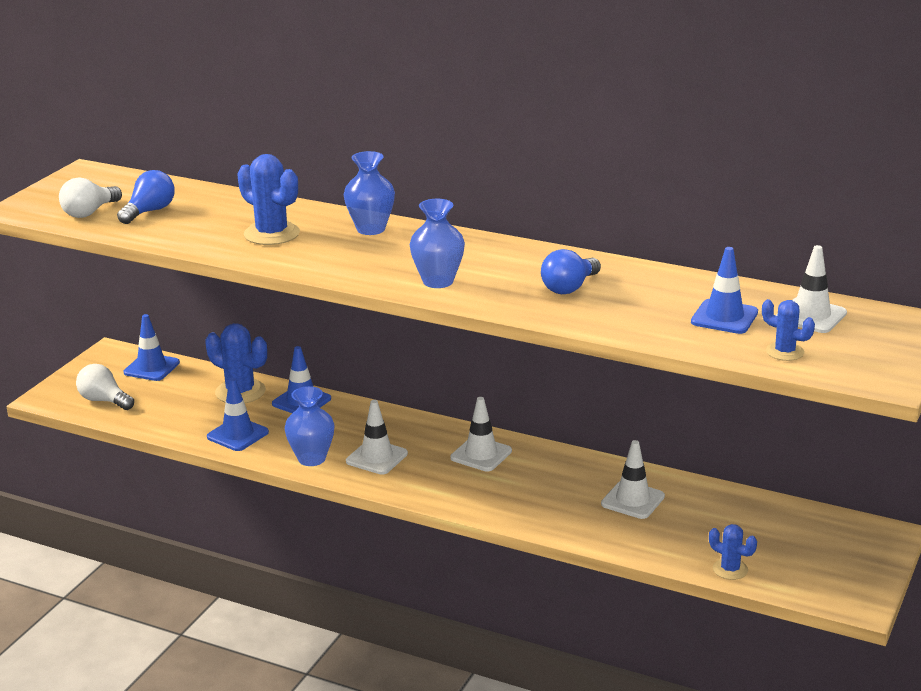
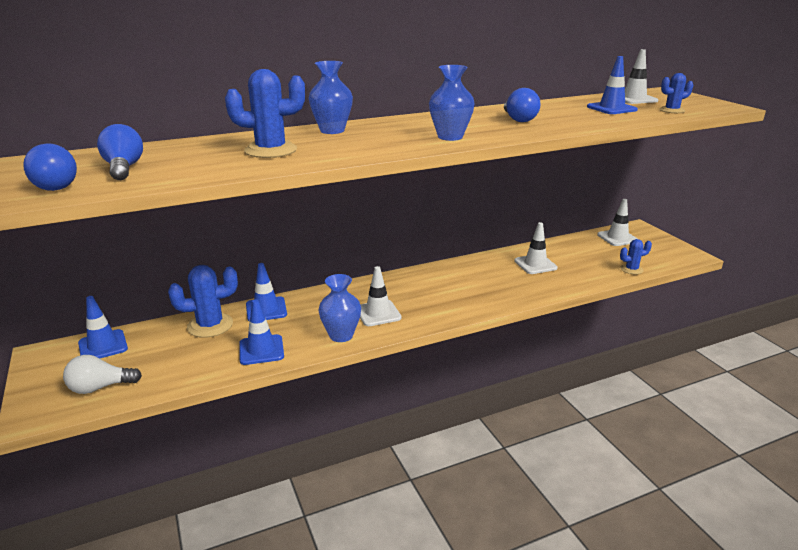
camera: 50 degrees left, 0 degrees up
white light bulb [59,177,122,218] -> blue light bulb [23,143,77,191]
white traffic cone [450,397,512,472] -> white traffic cone moved to [597,199,638,246]

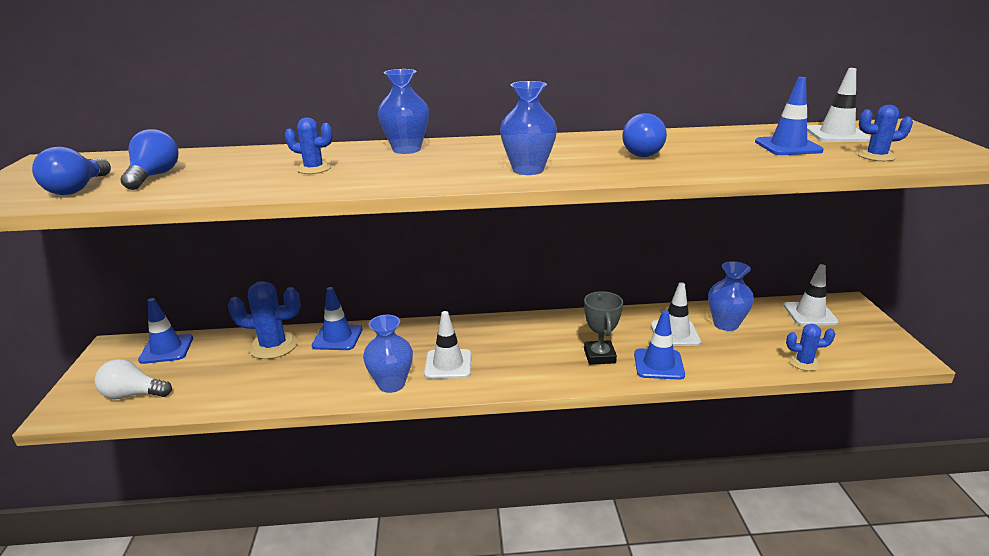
camera: 20 degrees right, 0 degrees up
blue cactus [225,69,305,158] -> blue cactus [285,118,333,174], size x0.58
blue traffic cone [239,299,284,365] -> blue traffic cone moved to [634,310,685,380]
none -> grey trophy [584,291,623,365]
none -> blue vase [708,261,754,331]

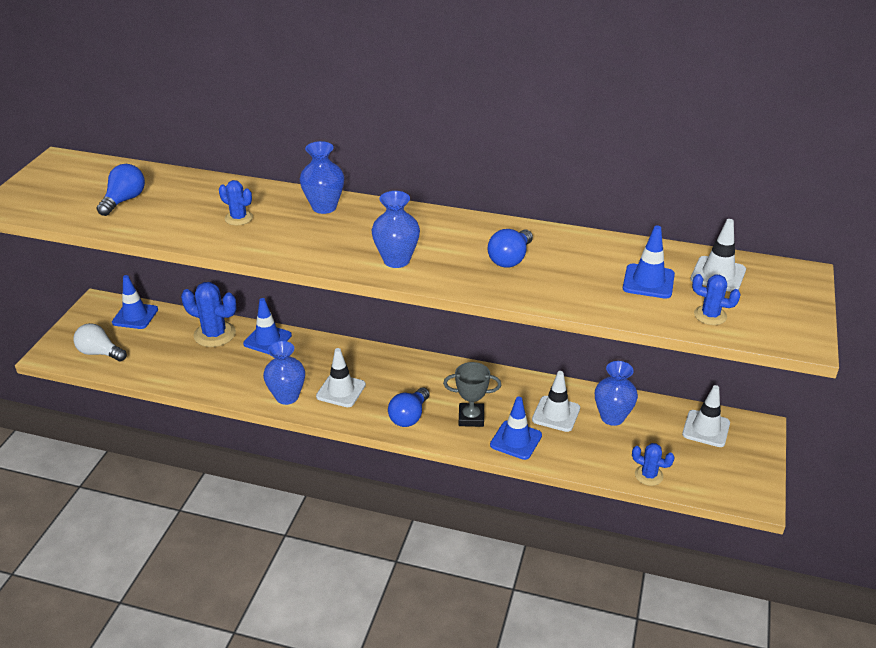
camera: 20 degrees right, 10 degrees up
blue light bulb [32,147,111,195] -> blue light bulb moved to [388,387,430,427]
grey trophy [584,291,623,365] -> grey trophy turned 75 degrees clockwise [443,362,501,427]

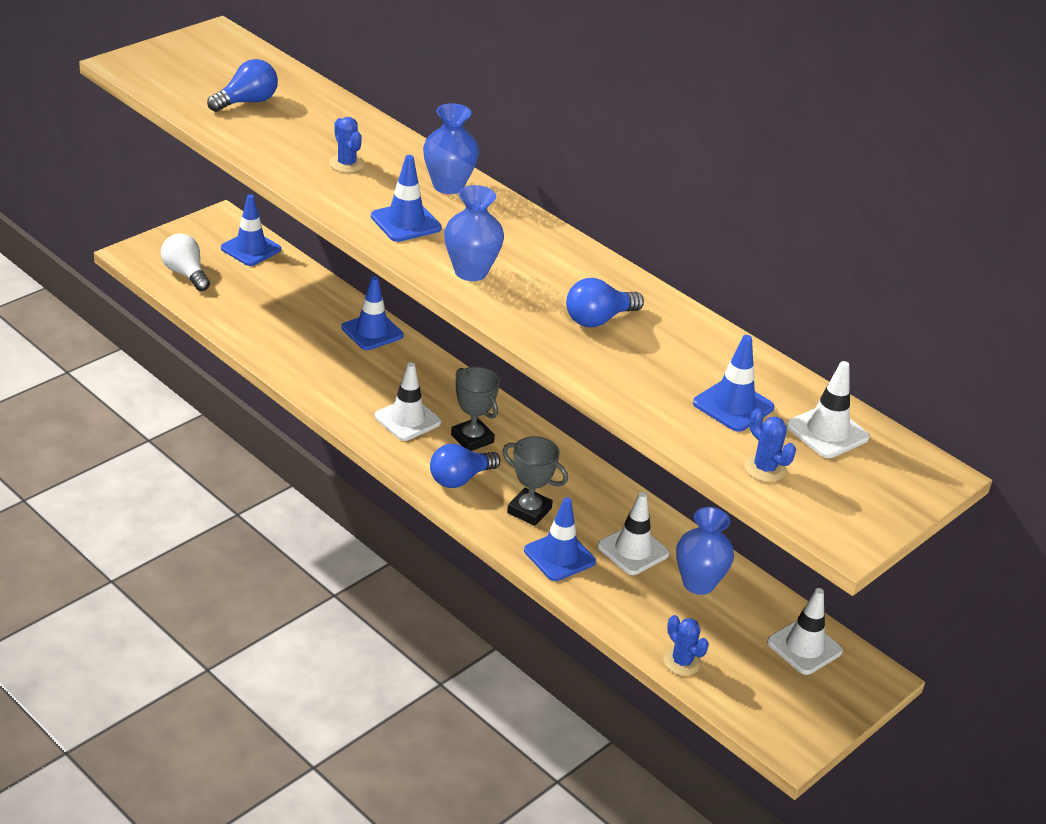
camera: 25 degrees right, 0 degrees up
blue cactus [181,282,237,347] -> none
blue vase [263,341,305,405] -> none
none -> blue traffic cone [371,155,442,242]
none -> grey trophy [451,367,500,451]

